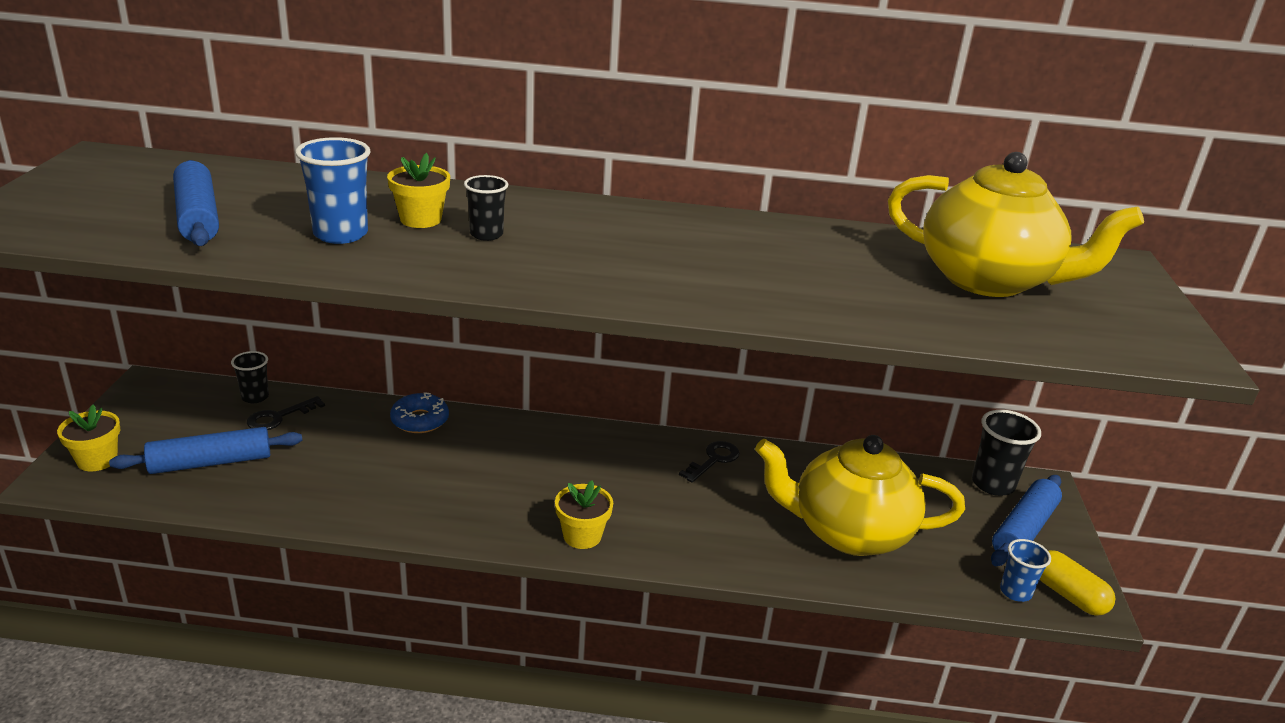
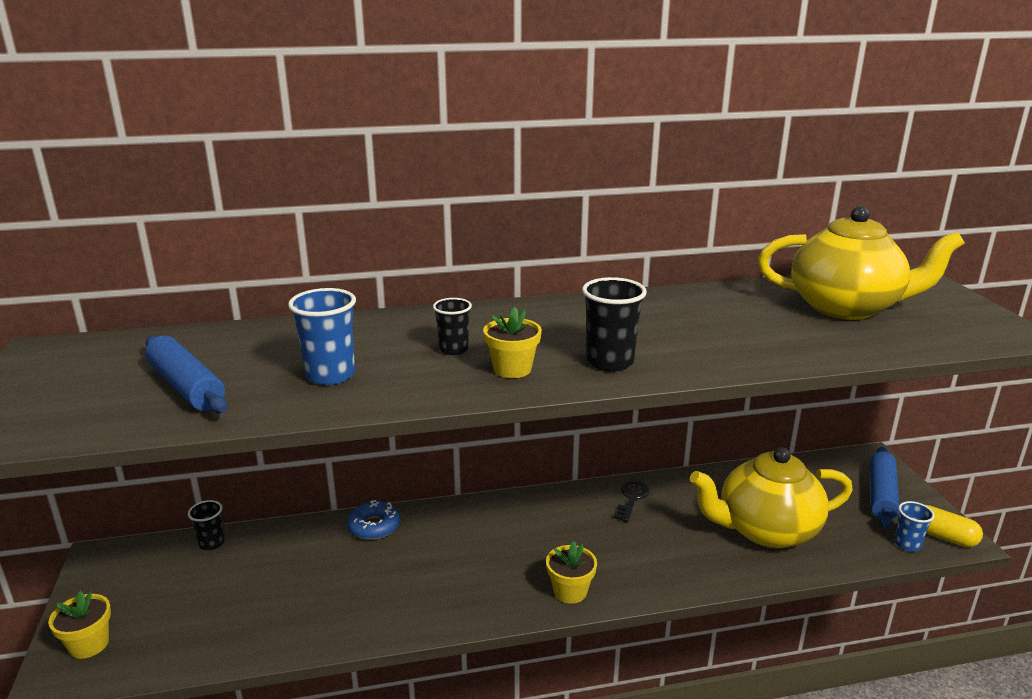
camera: 15 degrees left, 5 degrees down
blue rolling pin [109,427,303,474] -> none
black key [247,396,325,430] -> none
yellow flower pot [387,153,450,228] -> yellow flower pot moved to [483,307,542,378]
black cup [972,410,1041,496] -> black cup moved to [582,277,647,371]

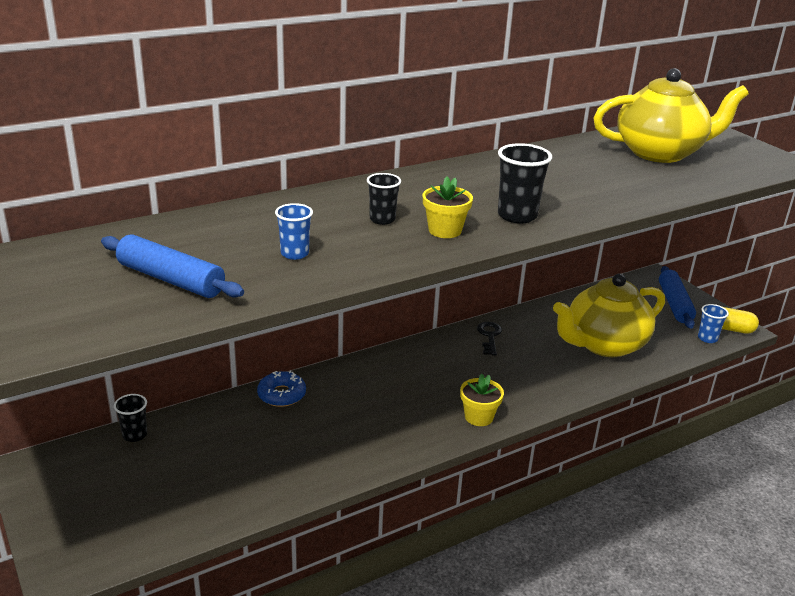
camera: 20 degrees left, 5 degrees up
yellow flower pot [48,590,111,659] -> none
blue cup [288,288,356,385] -> blue cup [275,203,313,260], size x0.63

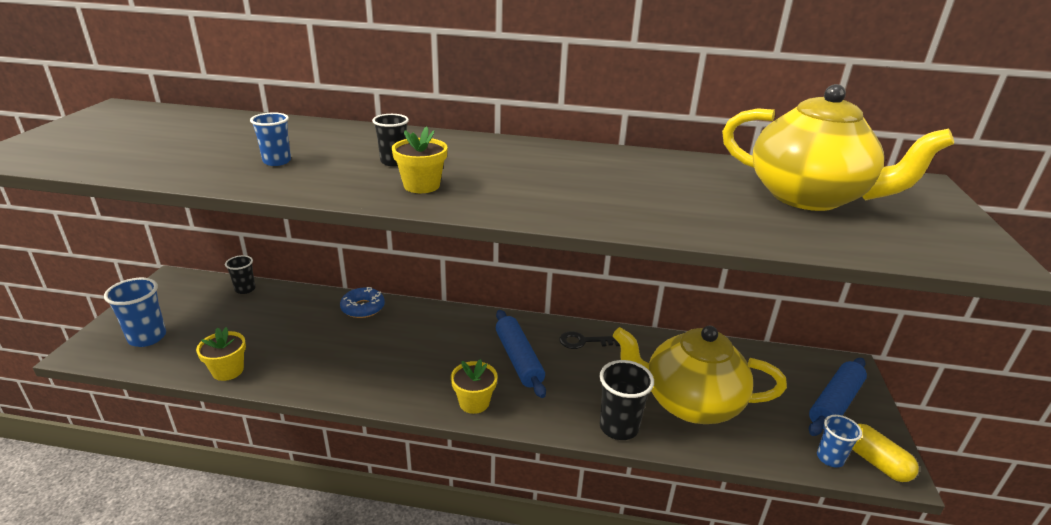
camera: 40 degrees right, 0 degrees up
blue rolling pin [101,234,244,298] -> blue rolling pin moved to [496,310,546,398]
black key [477,322,502,355] -> black key turned 135 degrees counterclockwise [559,331,620,349]
black cup [498,143,552,224] -> black cup moved to [599,360,654,440]
none -> blue cup [104,278,166,347]
none -> yellow flower pot [196,327,246,381]

